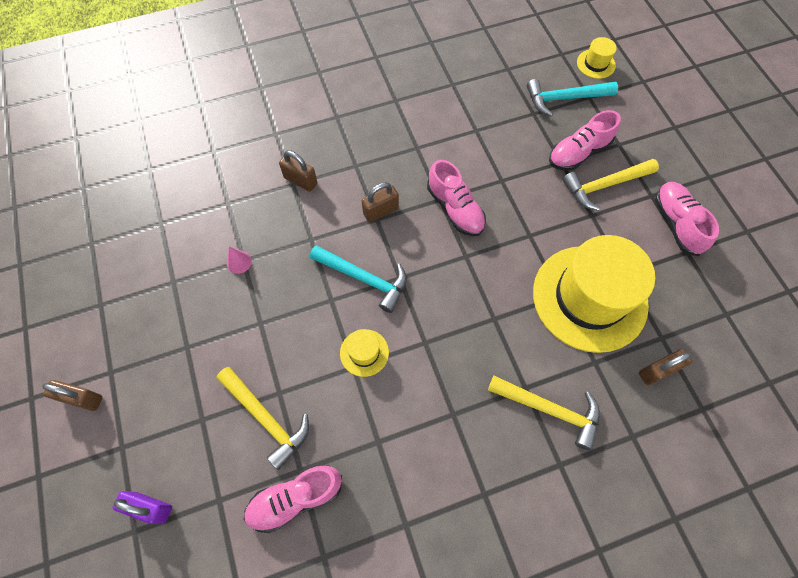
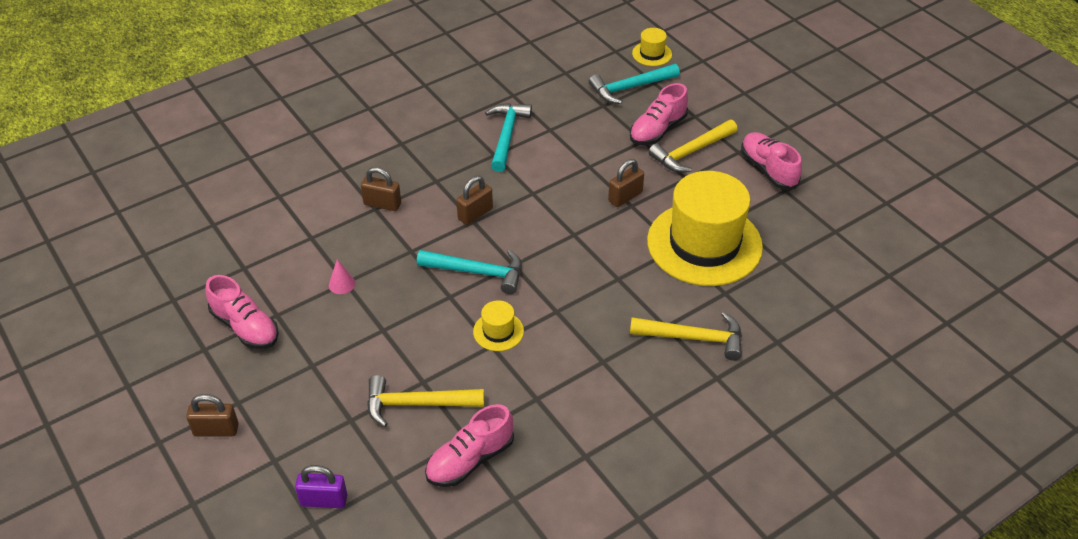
camera: 15 degrees left, 20 degrees down
yellow hammer [216,367,309,470] -> yellow hammer turned 150 degrees clockwise [367,375,484,427]
pink shoe [427,160,486,236] -> pink shoe moved to [205,275,279,349]
brown padlock [639,349,692,385] -> brown padlock moved to [608,159,644,207]
none -> turquoise hammer [485,103,532,172]

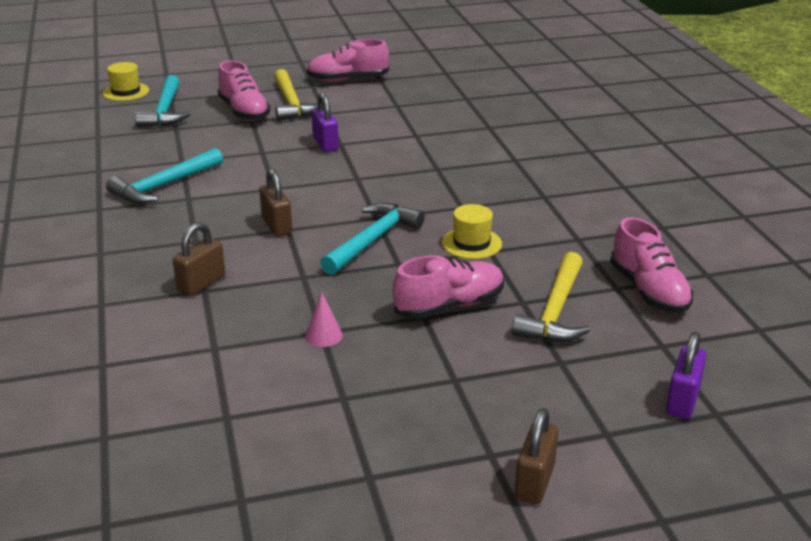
camera: 70 degrees left, 15 degrees down
pink shoe [205,275,279,349] -> pink shoe moved to [393,255,504,319]
turquoise hammer [485,103,532,172] -> turquoise hammer turned 75 degrees counterclockwise [106,148,223,204]
brown padlock [608,159,644,207] -> purple padlock [312,92,339,152]
yellow hammer [630,312,742,361] -> none
yellow hat [647,171,763,286] -> none

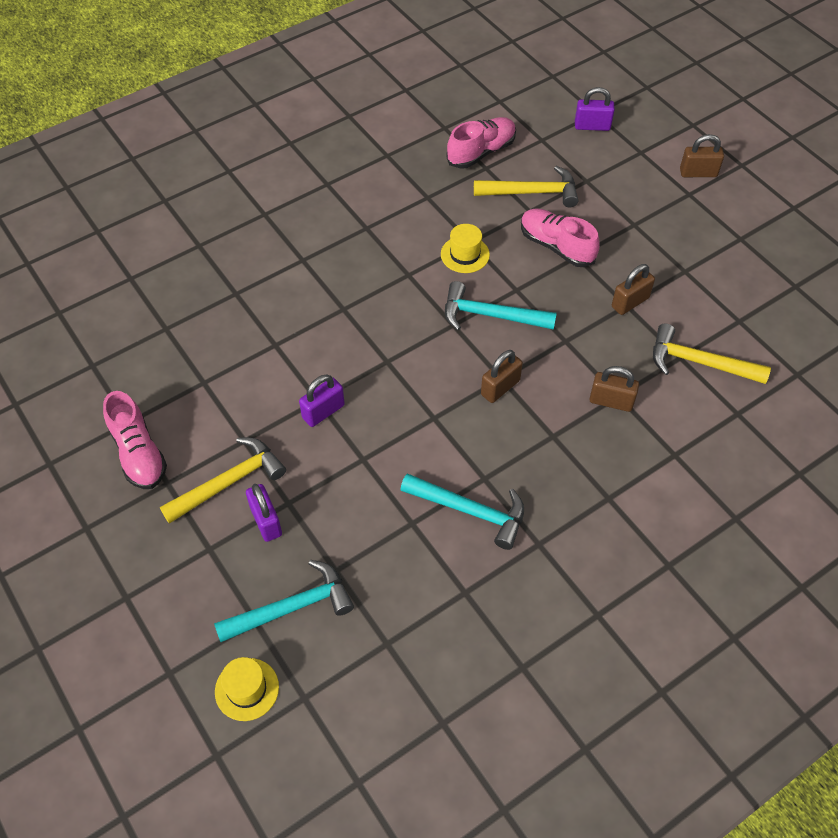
camera: 110 degrees left, 25 degrees up
pink shoe [218,60,270,121] -> purple padlock [246,484,282,542]
pink cone [305,292,343,347] -> brown padlock [612,264,655,315]
none -> yellow hammer [653,324,771,384]

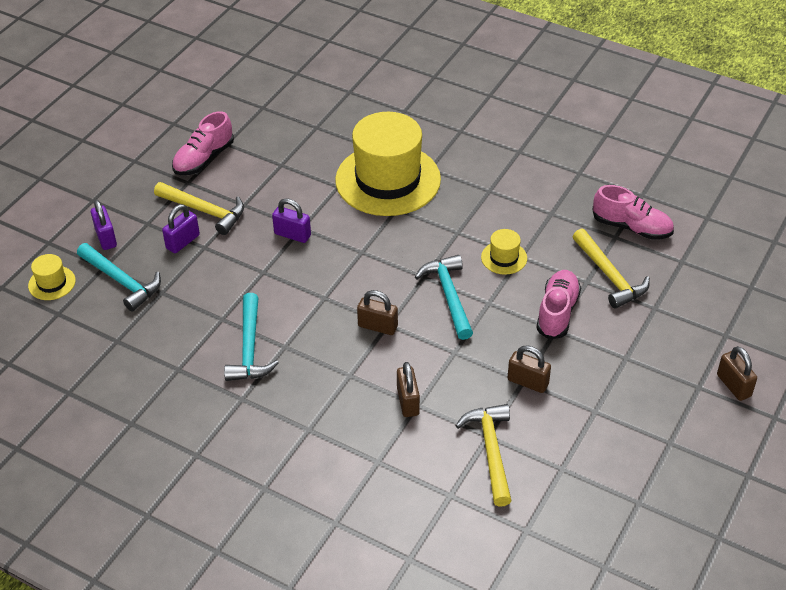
camera: 65 degrees right, 10 degrees down
purple padlock [575,87,615,131] -> purple padlock moved to [91,200,117,250]
none -> yellow hat [335,112,441,216]

